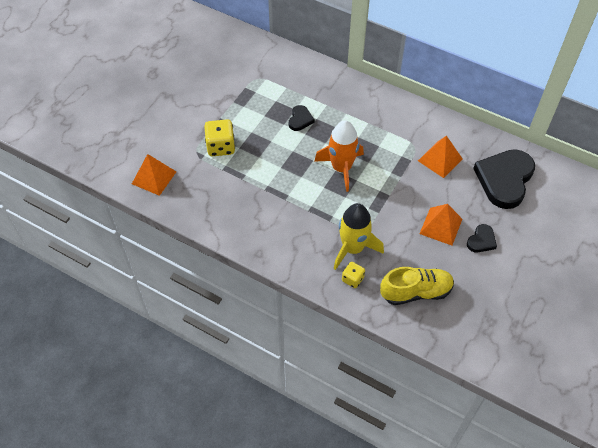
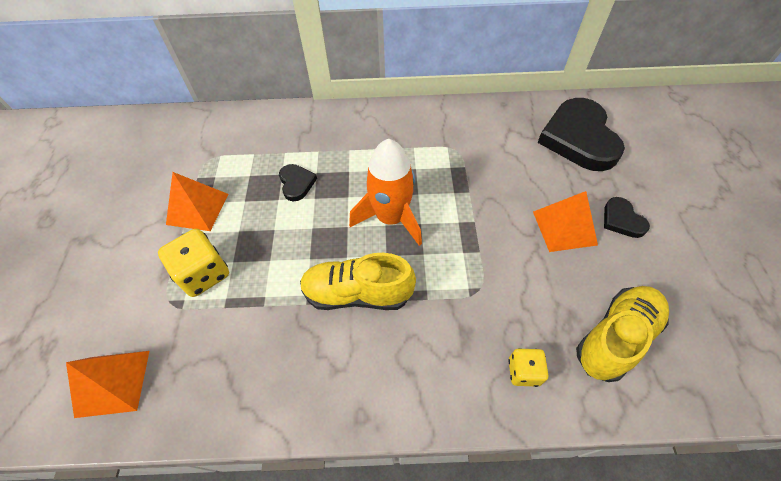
camera: 30 degrees left, 0 degrees up
yellow rocket [334,203,384,270] -> none
orange pyramid [418,136,463,178] -> orange pyramid moved to [166,172,228,231]
black heart [467,224,497,253] -> black heart turned 150 degrees clockwise [604,197,650,238]
none -> yellow shoe [300,253,416,310]

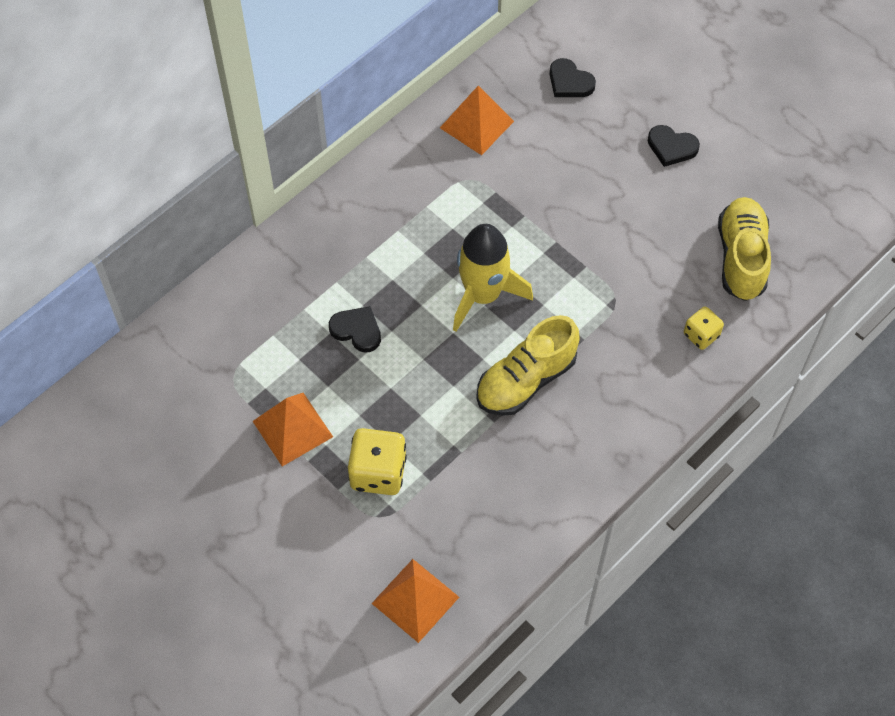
camera: 45 degrees left, 5 degrees up
orange rocket [349,138,422,246] -> yellow rocket [453,224,533,332]
orange pyramid [533,191,598,252] -> orange pyramid moved to [440,86,514,155]
black heart [537,98,625,171] -> black heart [549,58,596,97], size x0.46

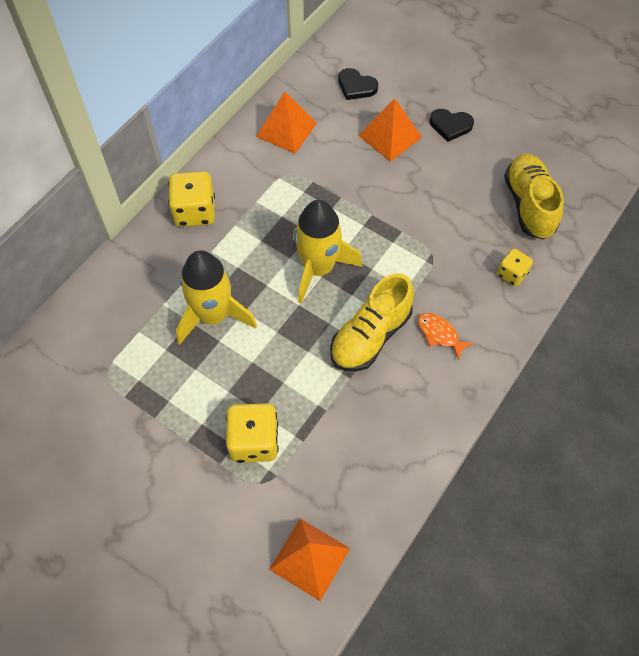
camera: 10 degrees left, 0 degrees up
orange pyramid [253,393,333,466] -> orange pyramid moved to [358,98,422,162]
black heart [329,306,381,353] -> yellow rocket [176,250,257,345]
none -> yellow dice [168,171,215,227]
none -> orange fish [418,313,474,360]

